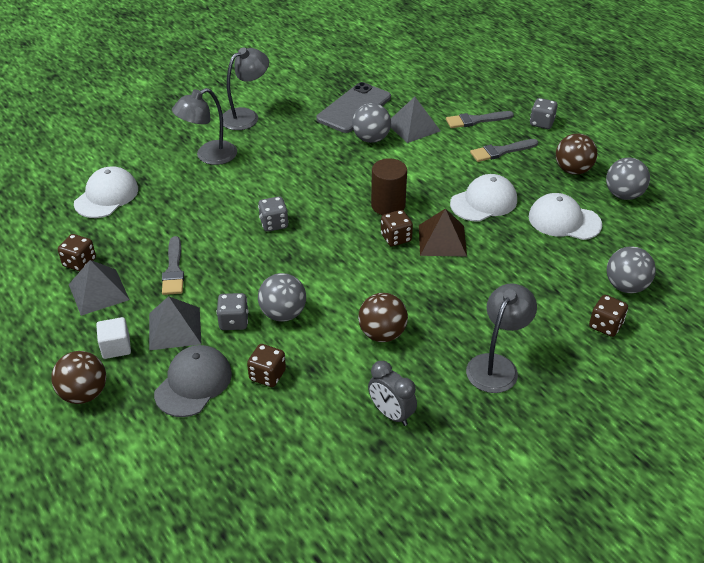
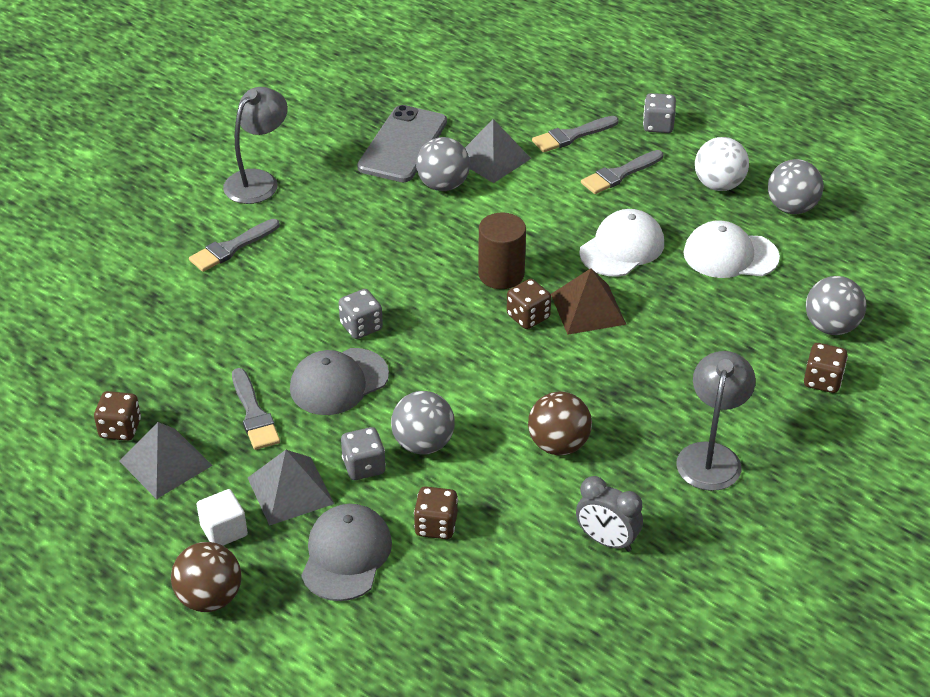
camera: 15 degrees left, 0 degrees up
white cap [74,166,138,218] -> none
grey lamp [172,88,237,165] -> grey brush [189,219,280,272]
brown ball [556,134,597,175] -> white ball [695,137,749,191]
none -> grey cap [290,348,389,415]

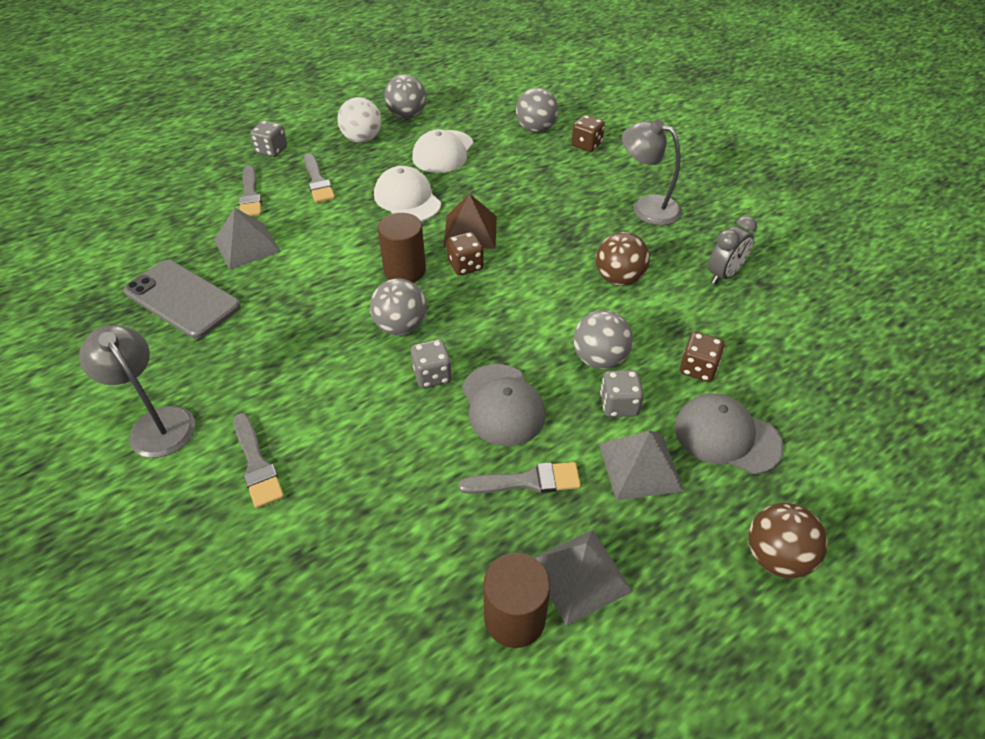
camera: 75 degrees left, 5 degrees up
brown dice [94,391,141,441] -> brown cylinder [483,553,550,648]
white cube [197,489,248,546] -> none
grey ball [416,137,470,191] -> grey ball moved to [370,278,427,335]

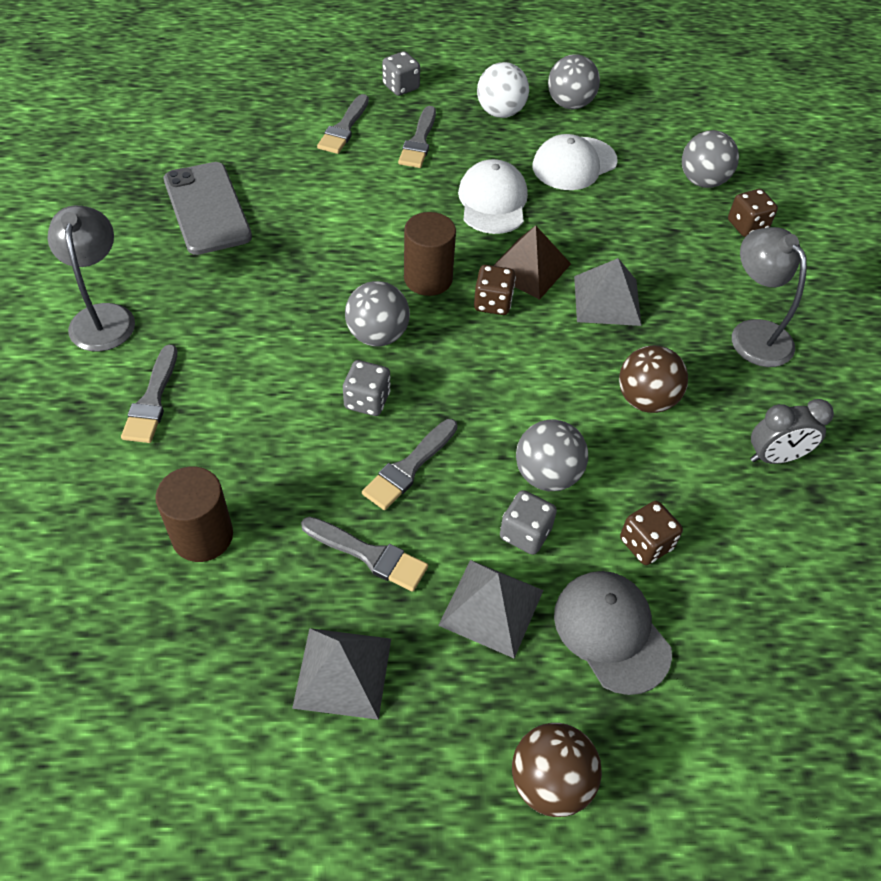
camera: 30 degrees right, 5 degrees up
grey pyramid [214,207,281,270] -> grey pyramid moved to [574,258,642,326]
grey cap [462,364,545,446] -> grey brush [362,419,458,510]
brown cylinder [483,553,550,648] -> brown cylinder moved to [155,467,233,562]

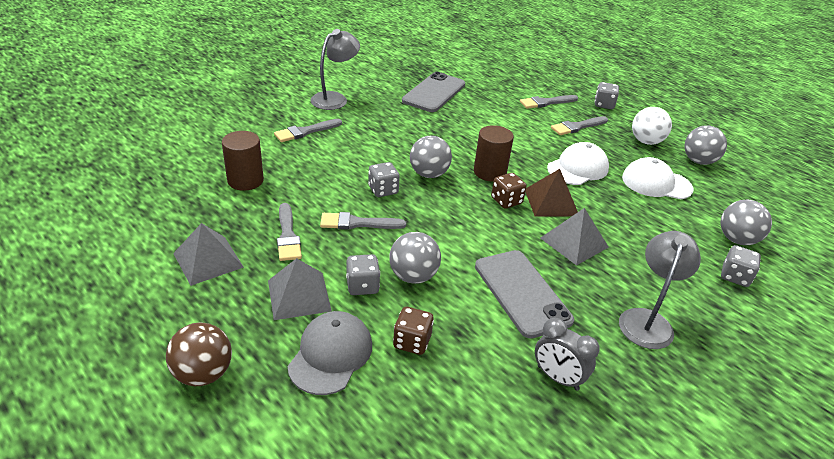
camera: 50 degrees right, 15 degrees down
brown ball [619,345,688,413] -> grey phone [475,250,574,339]
brown dice [728,189,778,237] -> grey dice [721,245,761,287]

